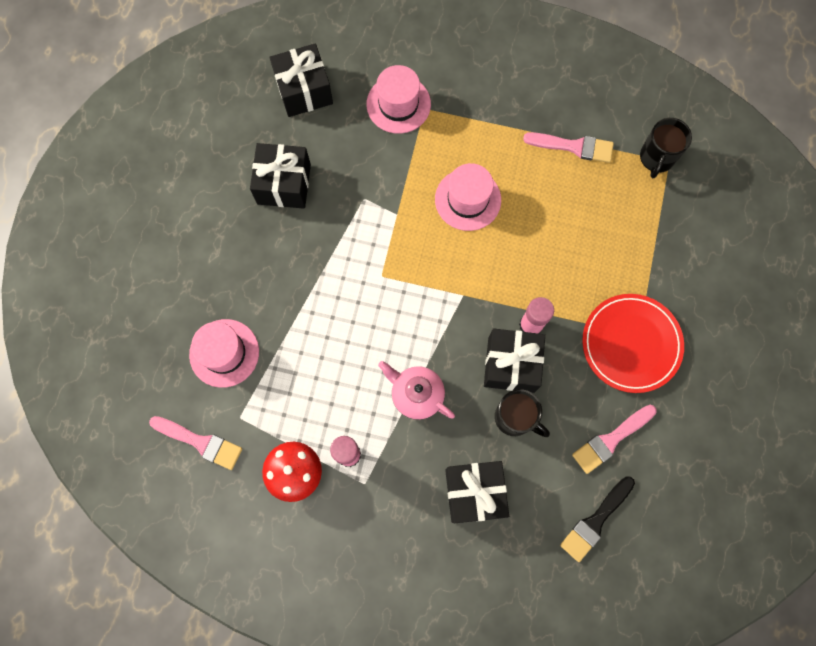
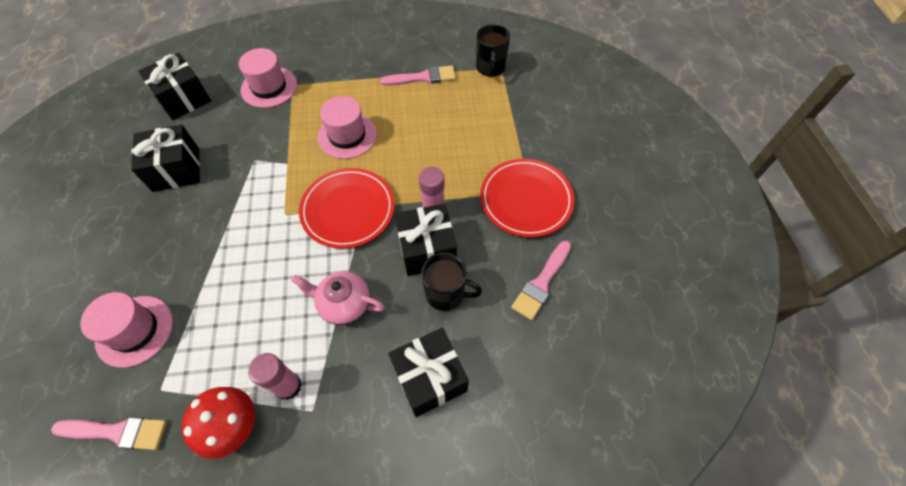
camera: 20 degrees left, 15 degrees down
black brush [560,477,635,562] -> none
none -> red plate [299,168,394,249]

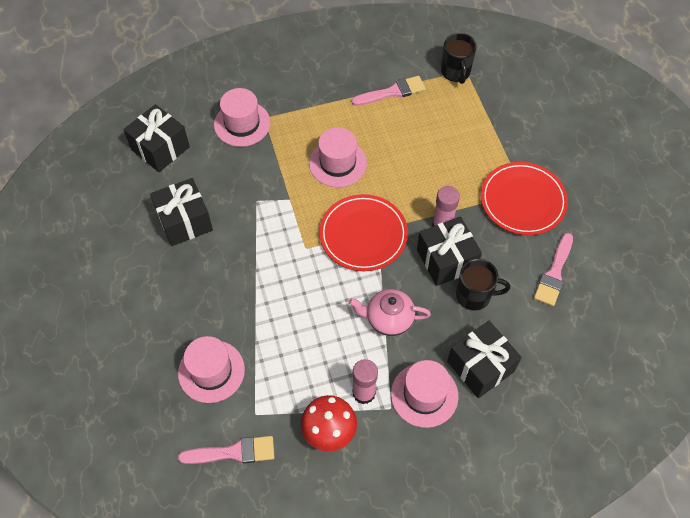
camera: 10 degrees left, 0 degrees up
none -> pink hat [391,360,458,428]

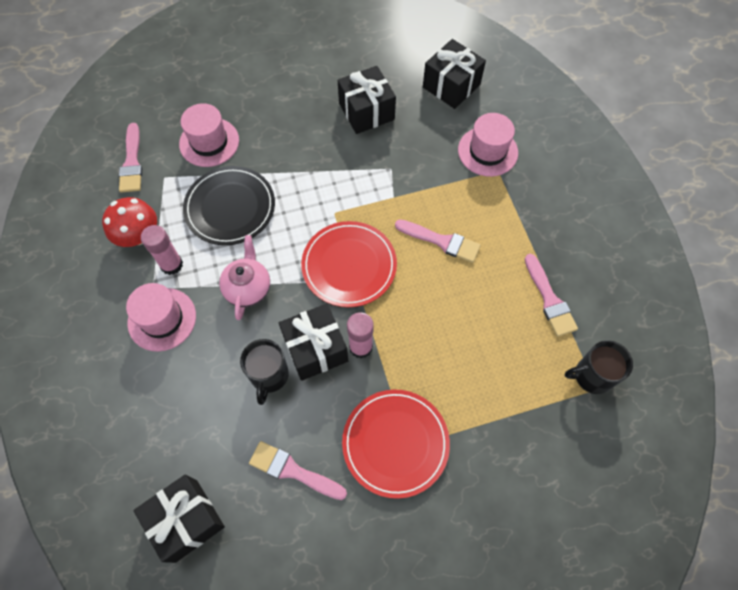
camera: 90 degrees right, 5 degrees up
pink hat [309,127,367,187] -> pink brush [395,219,481,263]
black gift [447,321,522,398] -> black gift moved to [133,474,225,563]
none -> black plate [183,166,275,245]

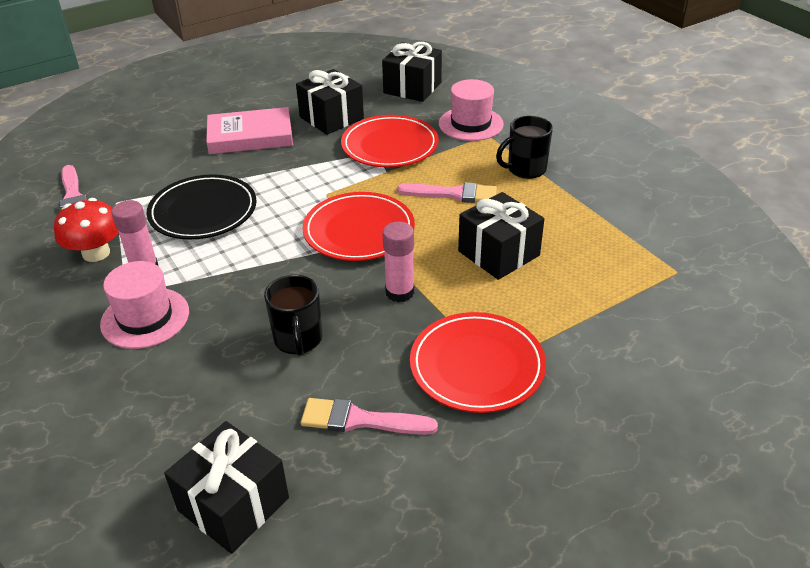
camera: 15 degrees left, 25 degrees down
pink hat [179,103,239,167] -> none
pink teapot [219,235,270,320] -> none
black gift [279,303,348,381] -> black gift moved to [458,192,544,280]
pink brush [525,254,578,337] -> none
black mug [565,340,633,394] -> black mug moved to [496,116,553,179]
none -> pink book [206,107,293,154]
none -> red plate [341,115,439,167]

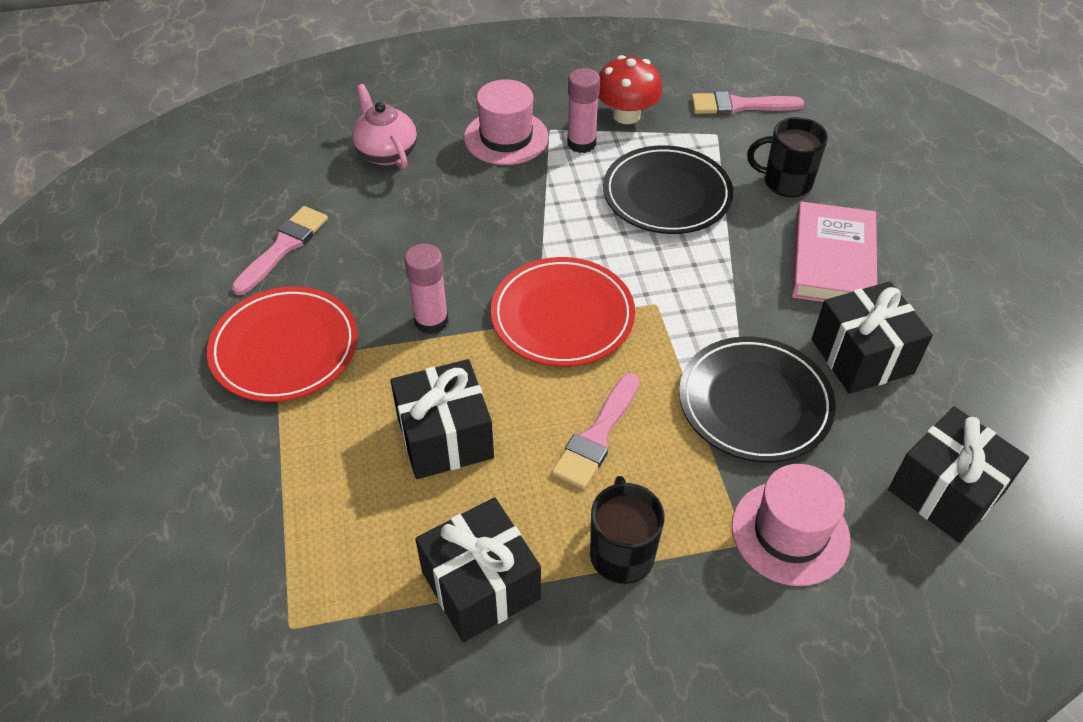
camera: 110 degrees right, 10 degrees up
black gift [164,421,289,554] -> black gift moved to [415,497,541,642]
black mug [264,275,322,356] -> black mug moved to [747,117,828,198]
red plate [341,115,439,167] -> black plate [679,336,836,462]
none -> pink teapot [352,84,417,169]

